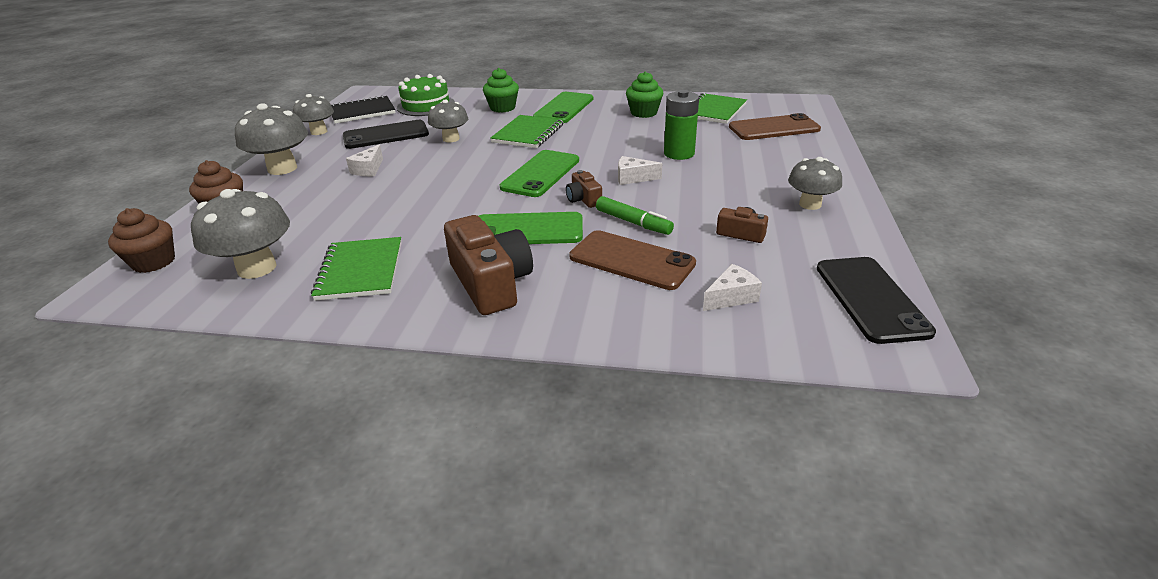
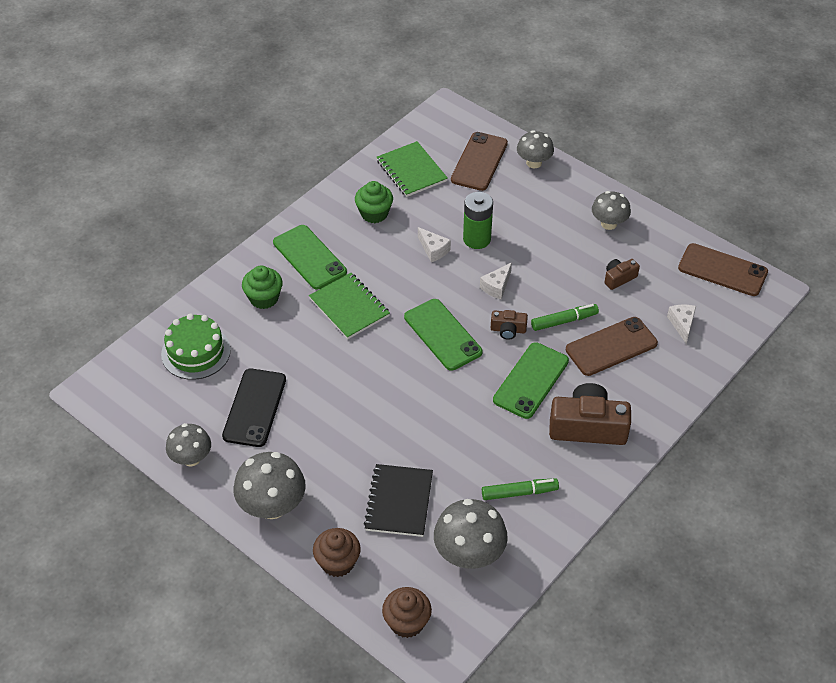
camera: 60 degrees left, 15 degrees up
green notebook [311,237,402,301] -> green marker [482,478,559,500]
black notebook [331,95,396,124] -> black notebook moved to [364,464,433,537]
white cheese [346,144,383,176] -> white cheese moved to [418,227,451,262]
grey mushroom [428,99,468,142] -> grey mushroom moved to [517,130,554,168]
black phone [817,257,936,344] -> brown phone [678,243,768,296]

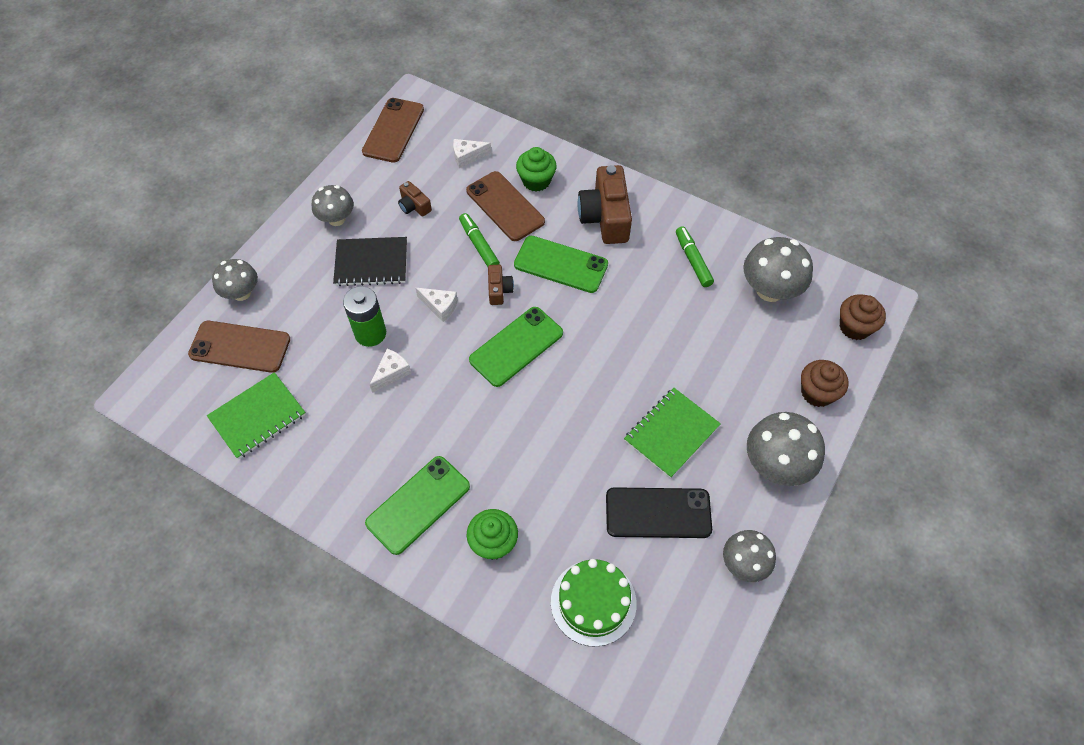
camera: 100 degrees left, 10 degrees up
green notebook [309,273,390,339] -> green notebook moved to [624,388,721,478]
green cupcake [355,181,393,223] -> green cupcake moved to [516,147,556,191]
black notebook [364,464,433,537] -> black notebook moved to [333,237,407,286]

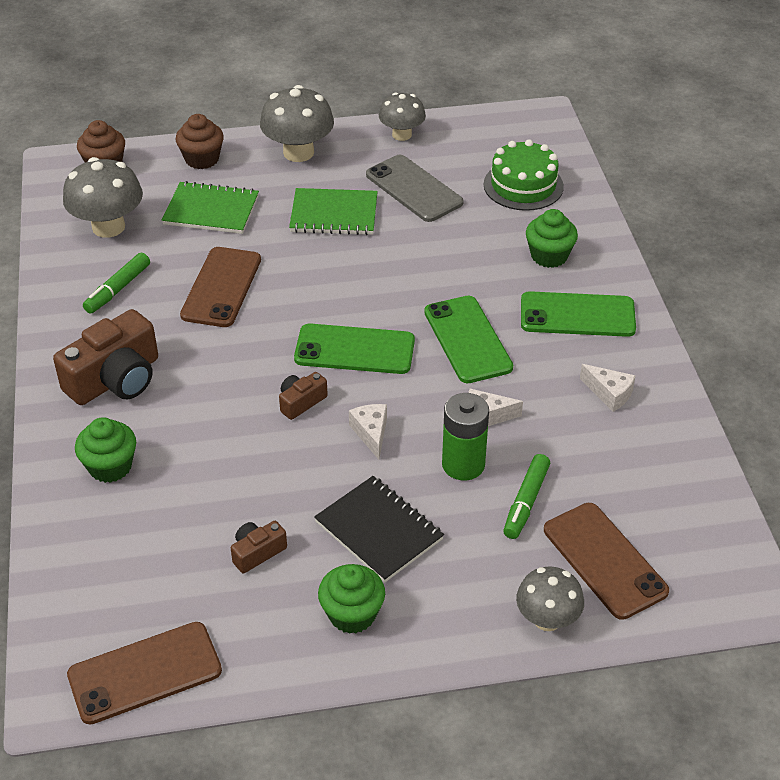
camera: 130 degrees left, 15 degrees down
green notebook [207,372,306,459] -> green notebook moved to [162,181,259,234]
grey mushroom [312,185,354,226] -> green cupcake [318,564,385,634]
brown camera [398,181,432,217] -> brown camera turned 135 degrees counterclockwise [231,521,287,573]
white cheese [453,139,491,168] -> white cheese moved to [580,364,636,412]
green marker [459,213,500,267] -> green marker moved to [503,454,550,539]
brown phone [466,171,545,241] -> brown phone moved to [180,247,261,327]
green phone [514,236,608,293] -> green phone moved to [424,296,513,383]
black phone [606,487,712,538] -> grey phone [366,155,464,222]

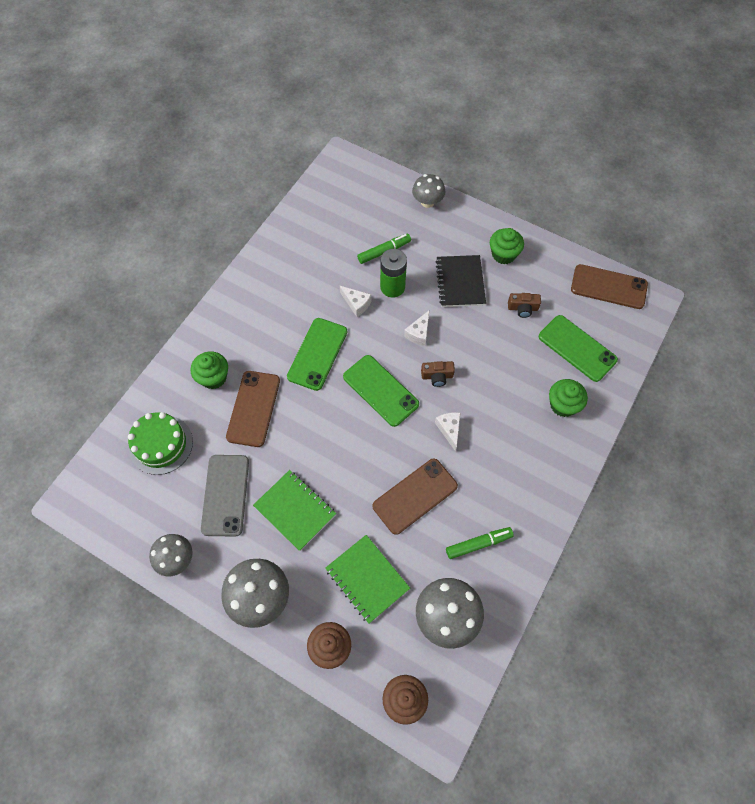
camera: 140 degrees left, 20 degrees up
brown camera [53,309,158,405] -> none
green phone [521,291,636,337] -> green phone moved to [539,315,618,382]
brown phone [544,503,669,620] -> brown phone moved to [226,371,280,447]
white cheese [580,364,636,412] -> white cheese moved to [435,412,461,451]

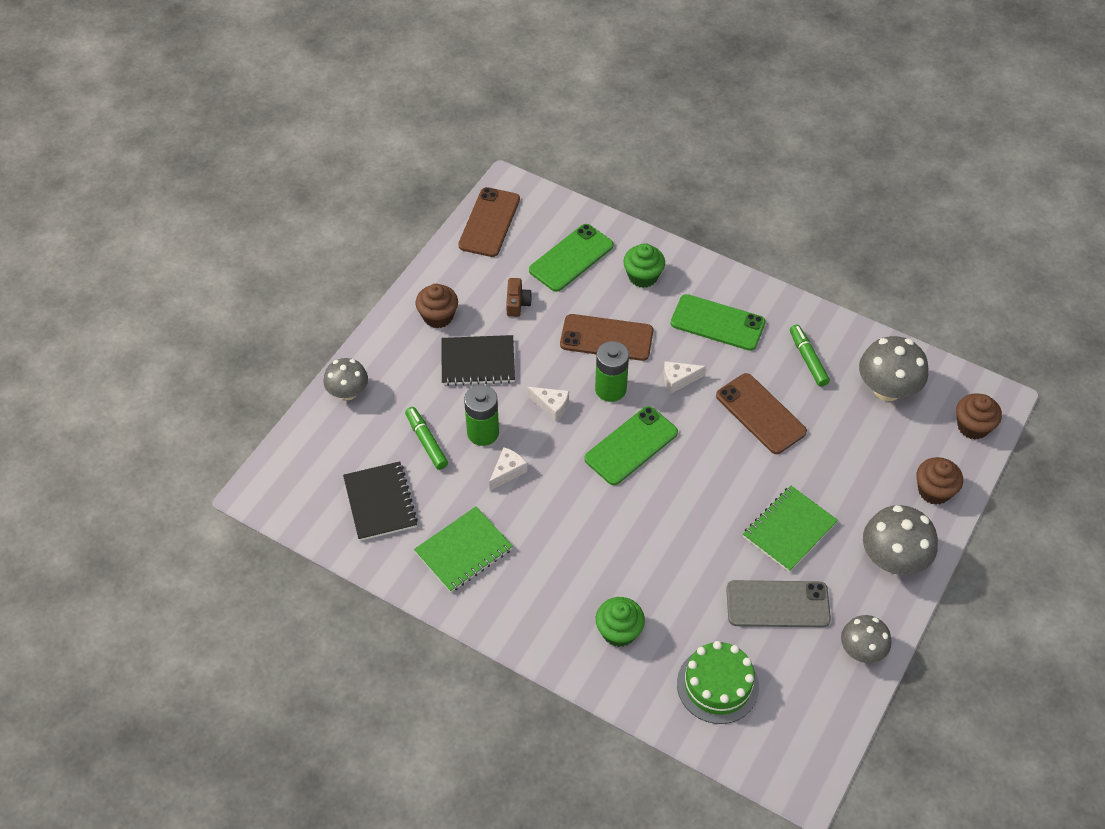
camera: 90 degrees left, 10 degrees down
brown phone [226,371,280,447] -> brown phone moved to [560,314,653,361]
green phone [287,318,347,391] -> green phone moved to [670,294,766,351]
green notebook [325,535,410,623] -> green notebook moved to [414,506,513,592]
brown camera [421,361,455,387] -> green battery [595,341,629,402]
green cupcake [490,228,524,264] -> brown cupcake [416,284,458,328]
none -> black notebook [343,461,418,541]

